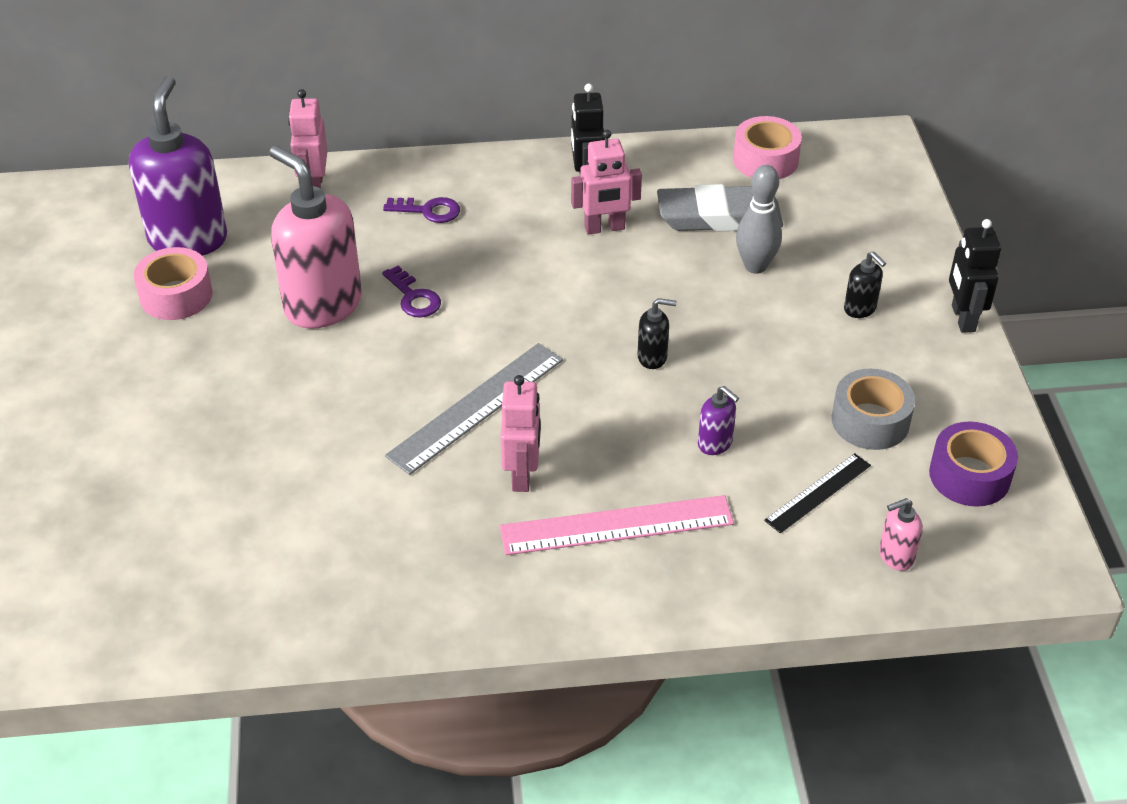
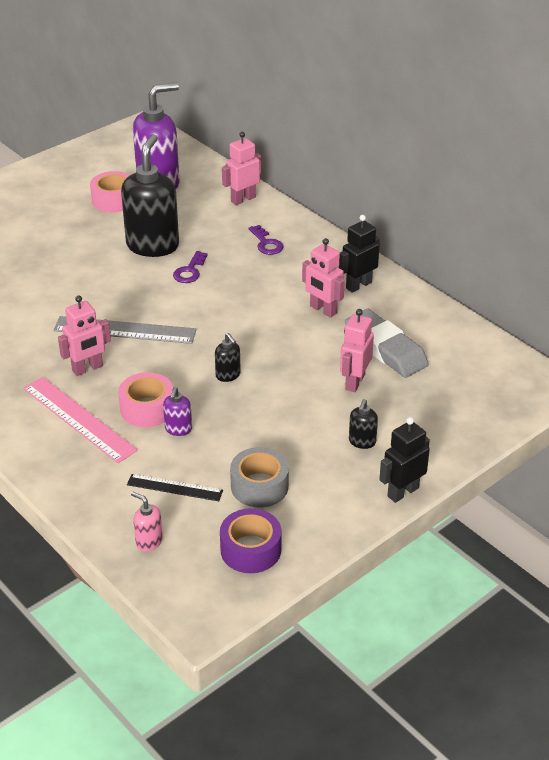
camera: 55 degrees right, 5 degrees down
pink soap dispenser [269,145,362,329] -> black soap dispenser [121,134,179,257]
pink tape [733,116,802,179] -> pink tape moved to [118,372,173,427]
grey bowling pin [736,165,782,274] -> pink robot [340,309,374,392]

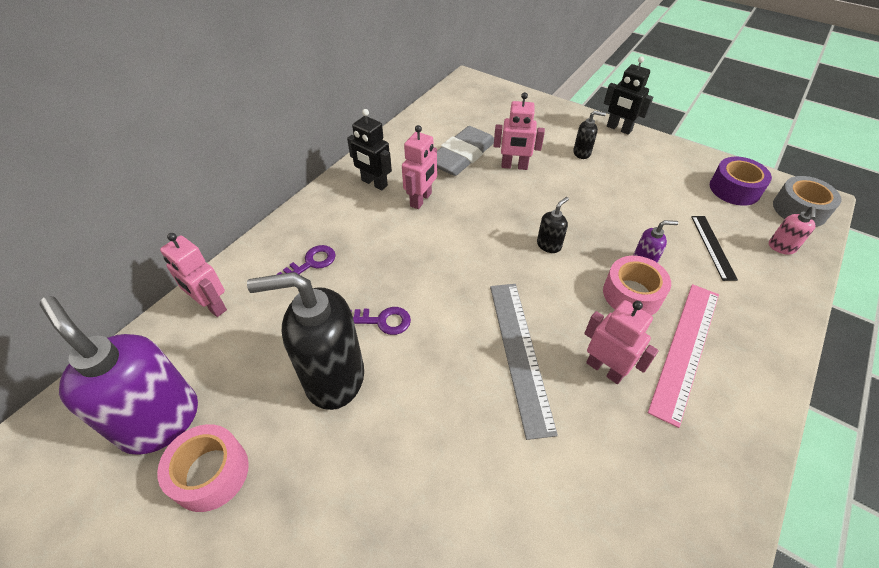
camera: 105 degrees left, 10 degrees up
grey tape [230,447,289,508] -> grey tape moved to [773,176,842,227]

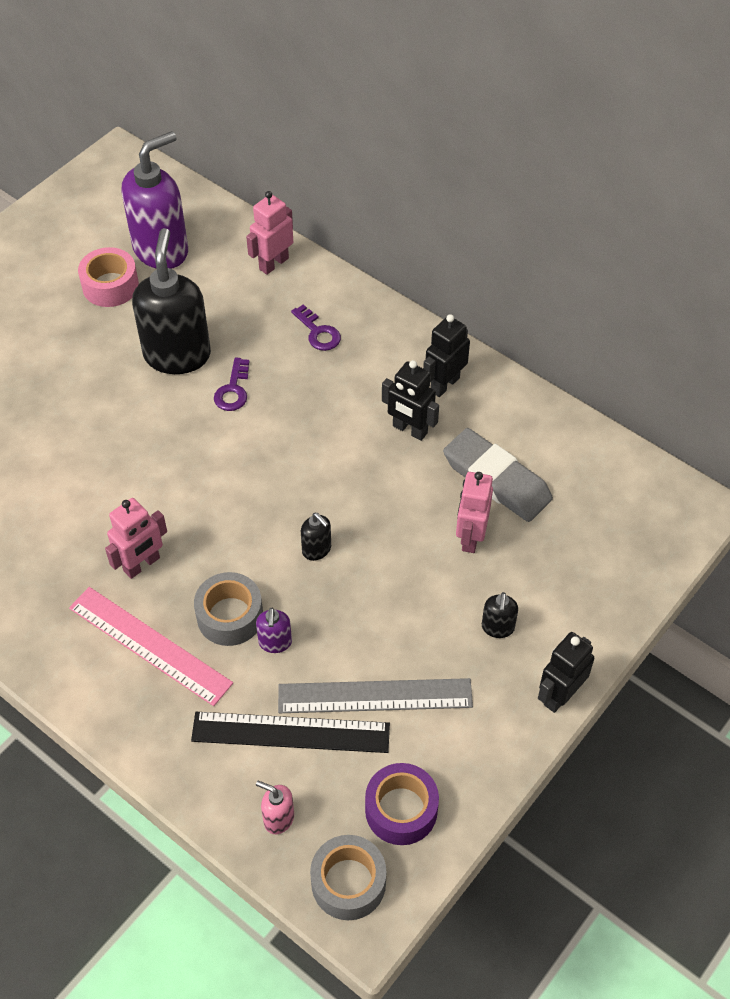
camera: 95 degrees right, 5 degrees up
pink robot [402,125,437,209] -> black robot [382,360,439,441]
grey ruler [490,284,558,440] -> grey ruler moved to [278,678,473,713]
pink tape [603,256,671,315] -> grey tape [194,572,263,646]
black ruler [691,216,738,281] -> black ruler [191,712,390,753], size x1.69

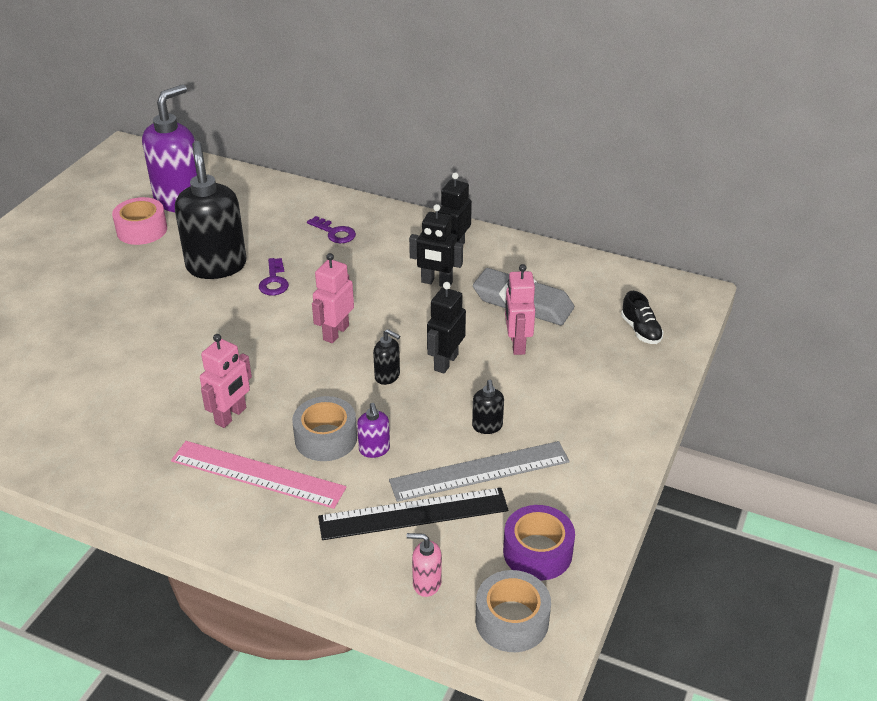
camera: 15 degrees left, 15 degrees down
pink robot [246,191,293,275] -> pink robot moved to [312,253,354,343]
black soap dispenser [482,592,518,638] -> black soap dispenser moved to [472,380,504,434]
black robot [538,632,594,713] -> black robot moved to [427,282,466,374]
none -> black shoe [621,291,664,344]

